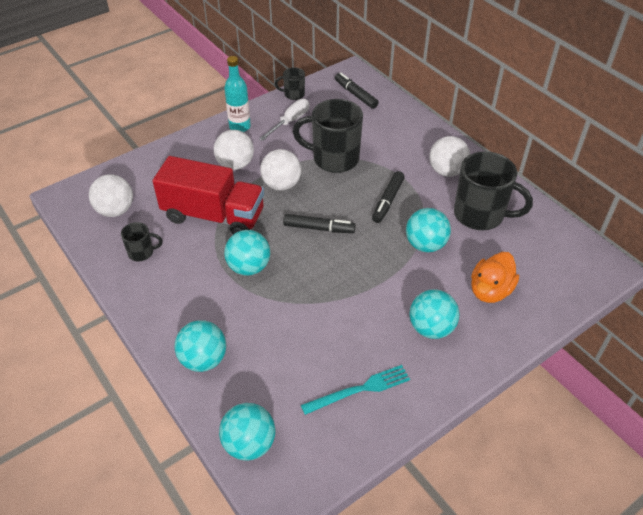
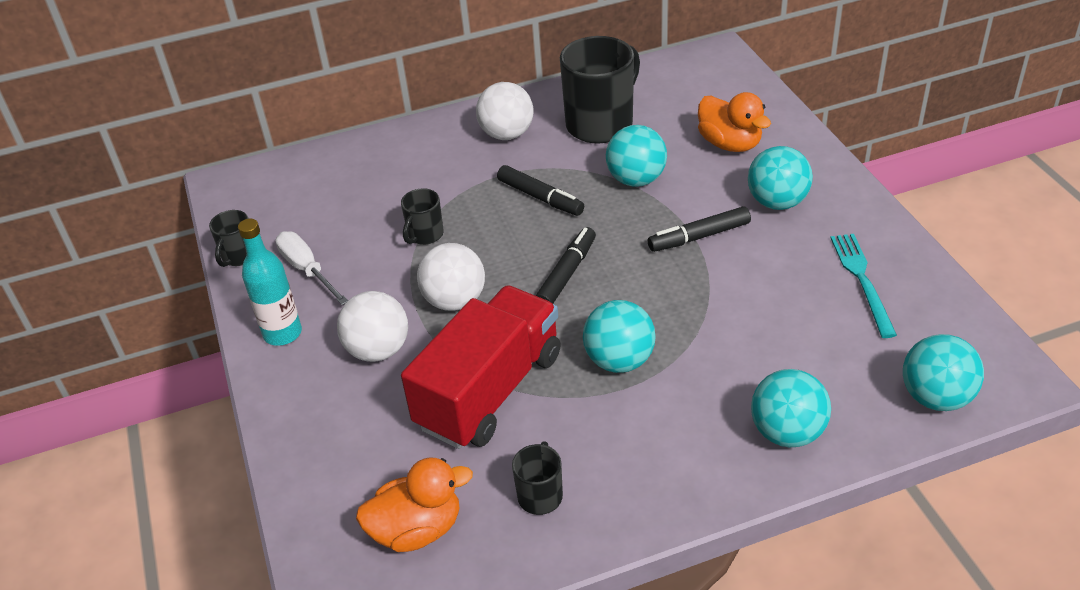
camera: 70 degrees left, 5 degrees down
white ball [89,174,133,217] -> orange duck [356,457,473,552]
black mug [293,99,363,173] -> black mug [401,188,444,245], size x0.49
black marker [335,72,379,109] -> black marker moved to [648,206,751,252]

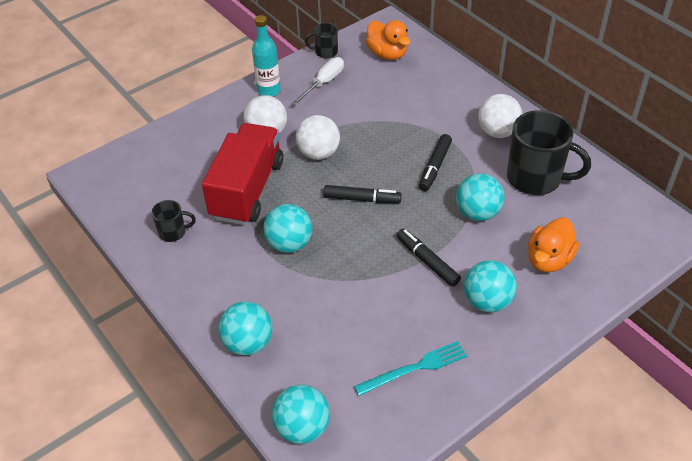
camera: 70 degrees right, 5 degrees up
orange duck [356,457,473,552] -> orange duck moved to [366,20,410,60]
black mug [401,188,444,245] -> none
red truck [401,285,561,449] -> red truck turned 90 degrees counterclockwise [202,123,283,225]

